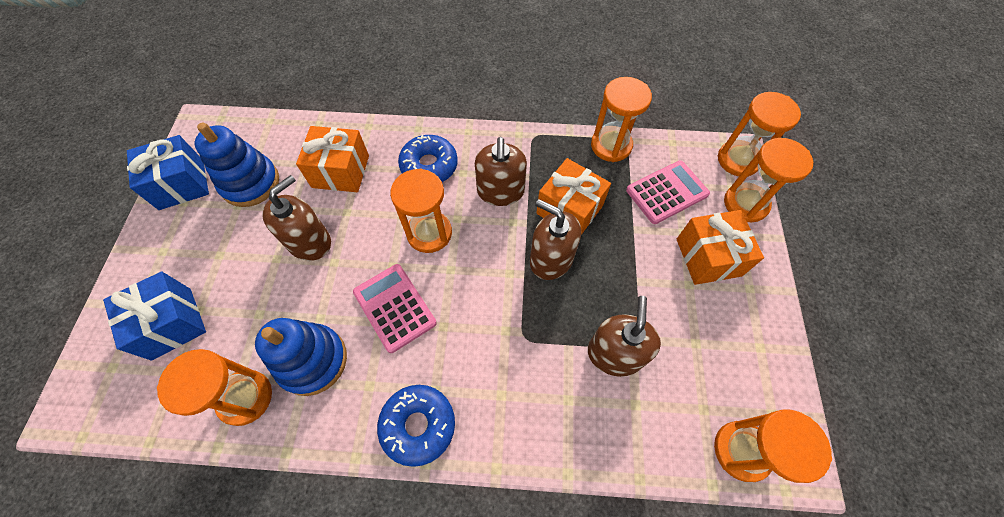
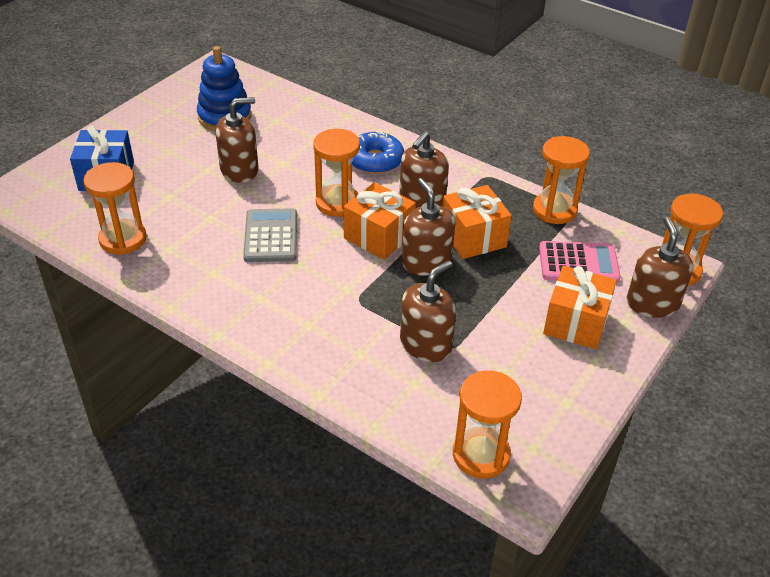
camera: 30 degrees right, 20 degrees down
blue gift [127,135,209,210] -> none
blue stacking toy [255,318,347,396] -> none
orange gift [296,126,369,192] -> orange gift moved to [343,182,416,260]
pink calculator [353,264,437,353] -> grey calculator [243,208,297,262]
blue donut [377,385,455,467] -> none
orange hourglass [724,138,813,222] -> brown soap dispenser [627,217,693,318]

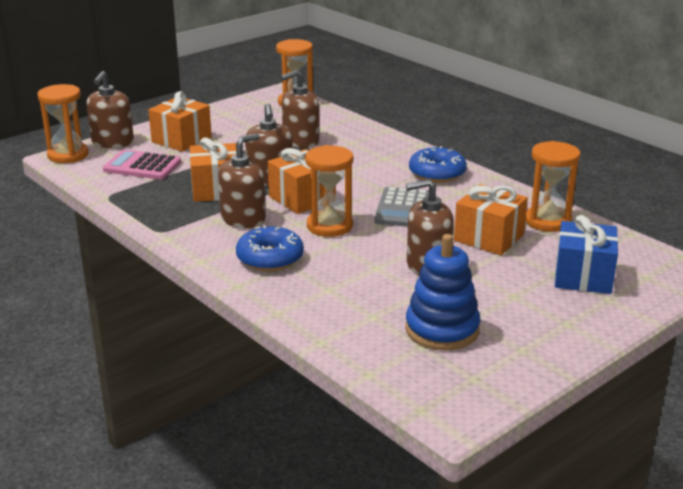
camera: 165 degrees left, 15 degrees down
orange hourglass [533,136,590,224] -> none
none -> blue donut [409,146,467,183]
none -> orange gift [454,184,528,255]

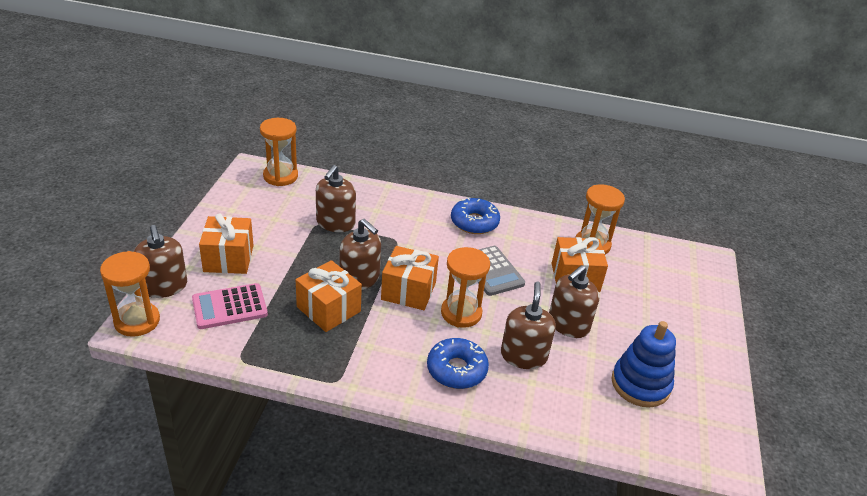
camera: 40 degrees left, 10 degrees up
brown soap dispenser [218,134,266,228] -> brown soap dispenser moved to [501,282,556,369]
blue gift [555,215,618,294] -> none

